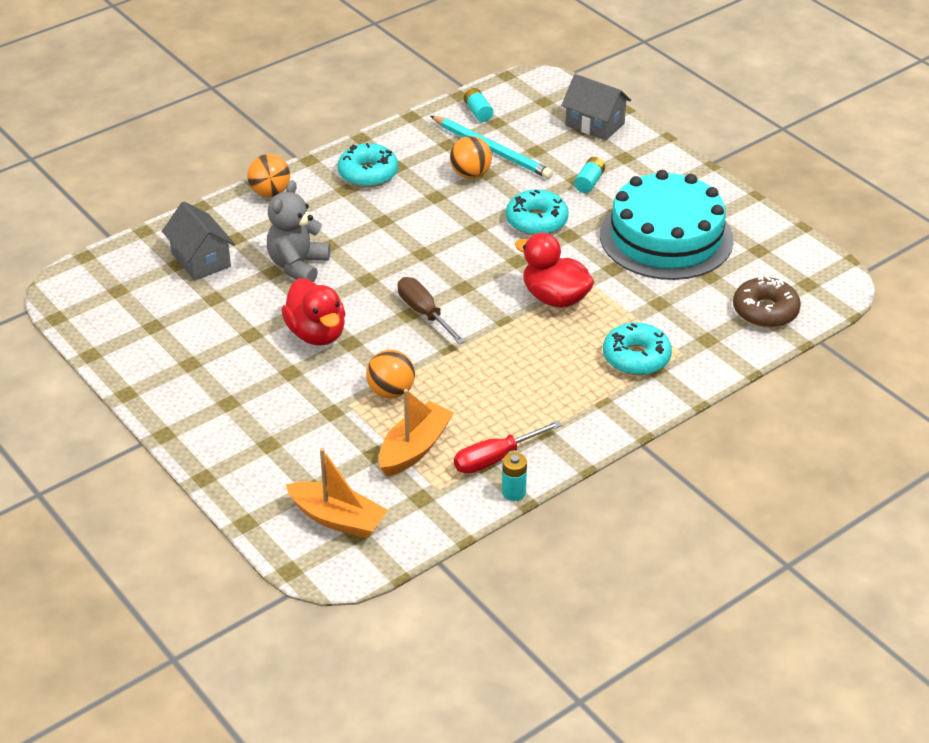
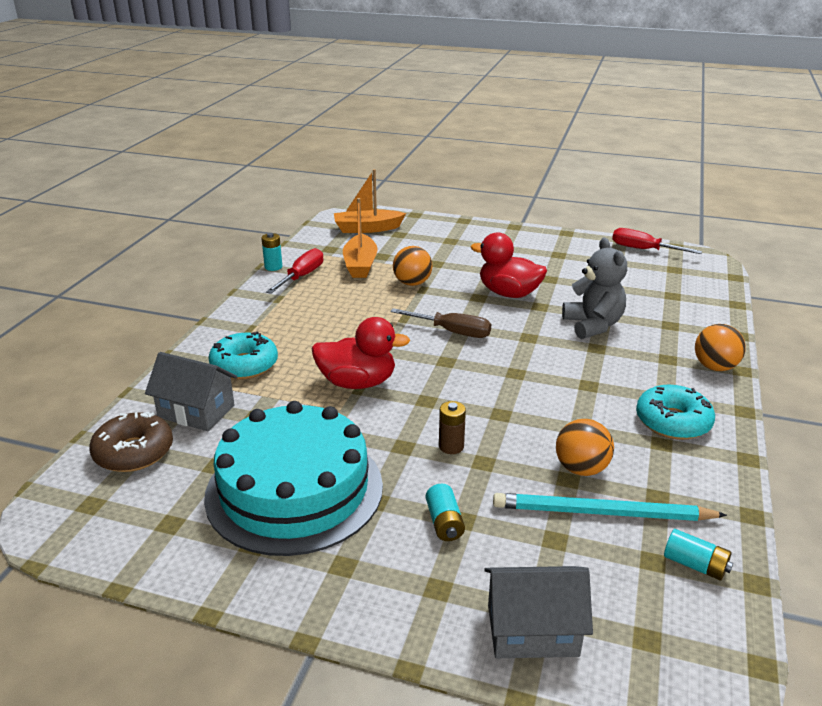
camera: 145 degrees right, 10 degrees down
grey house [162,201,235,280] -> grey house moved to [145,352,238,431]
turquoise donut [506,190,569,235] -> brown battery [439,401,466,454]
none -> red screwdriver [612,228,702,254]

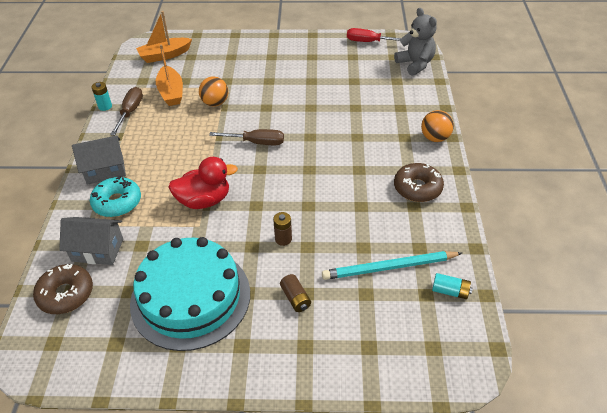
camera: 15 degrees left, 15 degrees up
red screwdriver [266,248,323,294] -> brown screwdriver [110,87,143,135]
turquoise battery [426,484,465,541] -> brown battery [280,274,311,312]
red duck [470,232,547,298] -> none
grey house [484,566,593,658] -> grey house moved to [72,136,126,185]
orange ball [556,419,614,476] -> none
grey teddy bear [562,238,627,339] -> grey teddy bear moved to [394,8,437,76]
turquoise donut [636,385,715,440] -> brown donut [394,163,444,202]

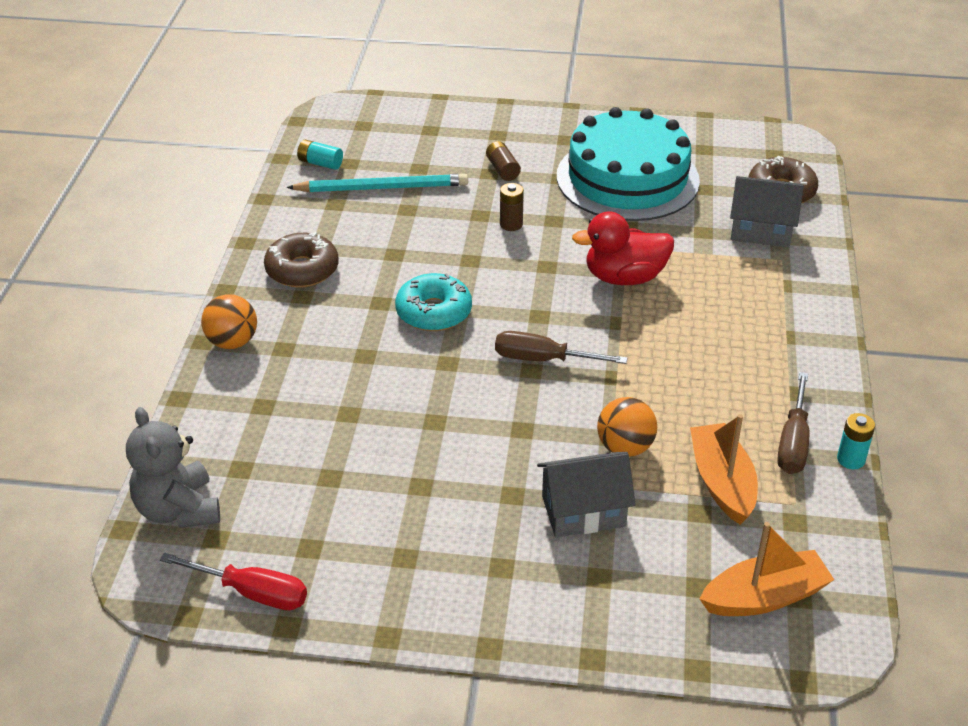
camera: 175 degrees left, 5 degrees down
grey house [72,136,126,185] -> grey house moved to [537,452,636,537]
turquoise donut [90,176,141,217] -> turquoise donut moved to [395,273,472,331]

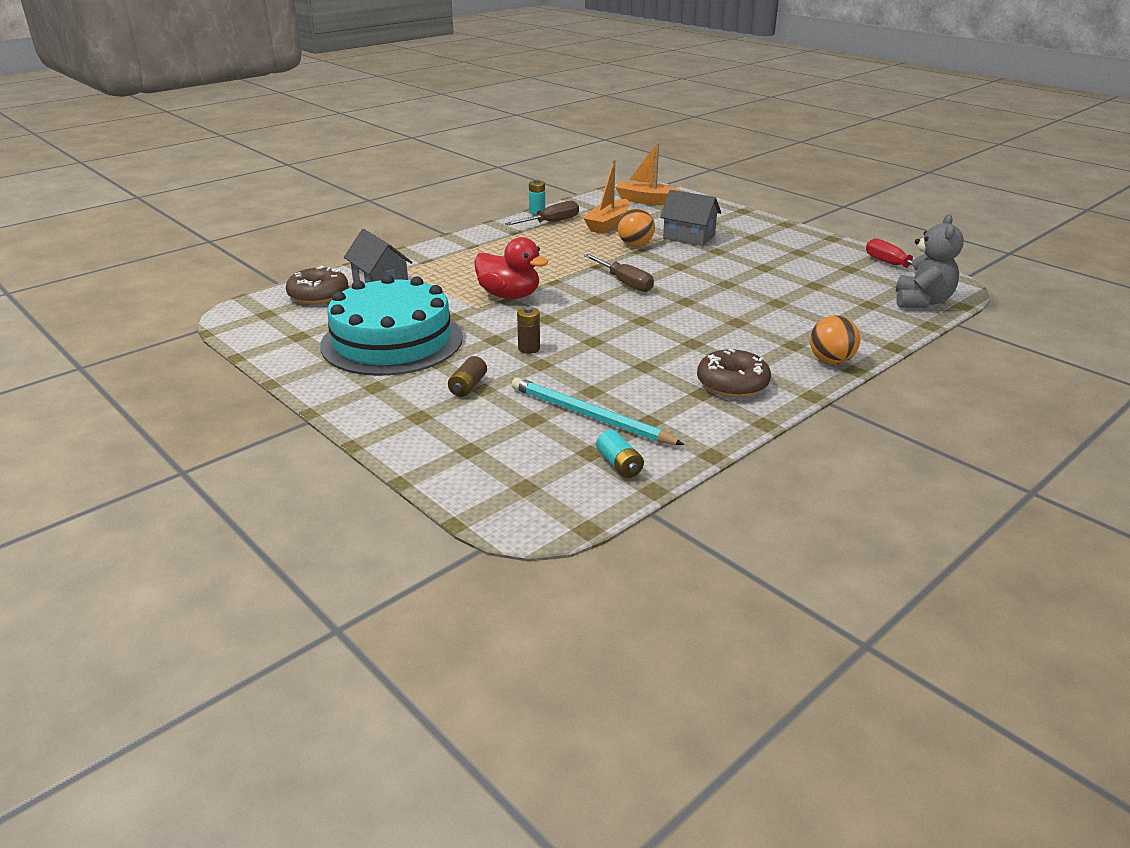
camera: 140 degrees left, 10 degrees down
turquoise donut [395,273,472,331] -> none

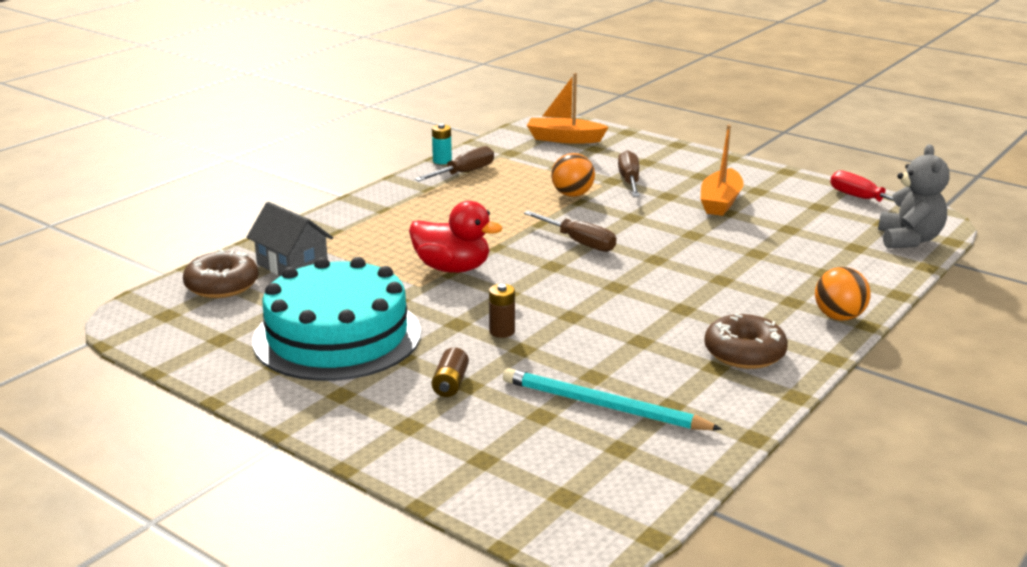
camera: 10 degrees left, 5 degrees down
orange boat [583,160,630,233] -> orange boat moved to [701,125,743,216]
turquoise battery [596,430,644,478] -> none
grey house [660,190,721,246] -> brown screwdriver [618,150,640,196]

